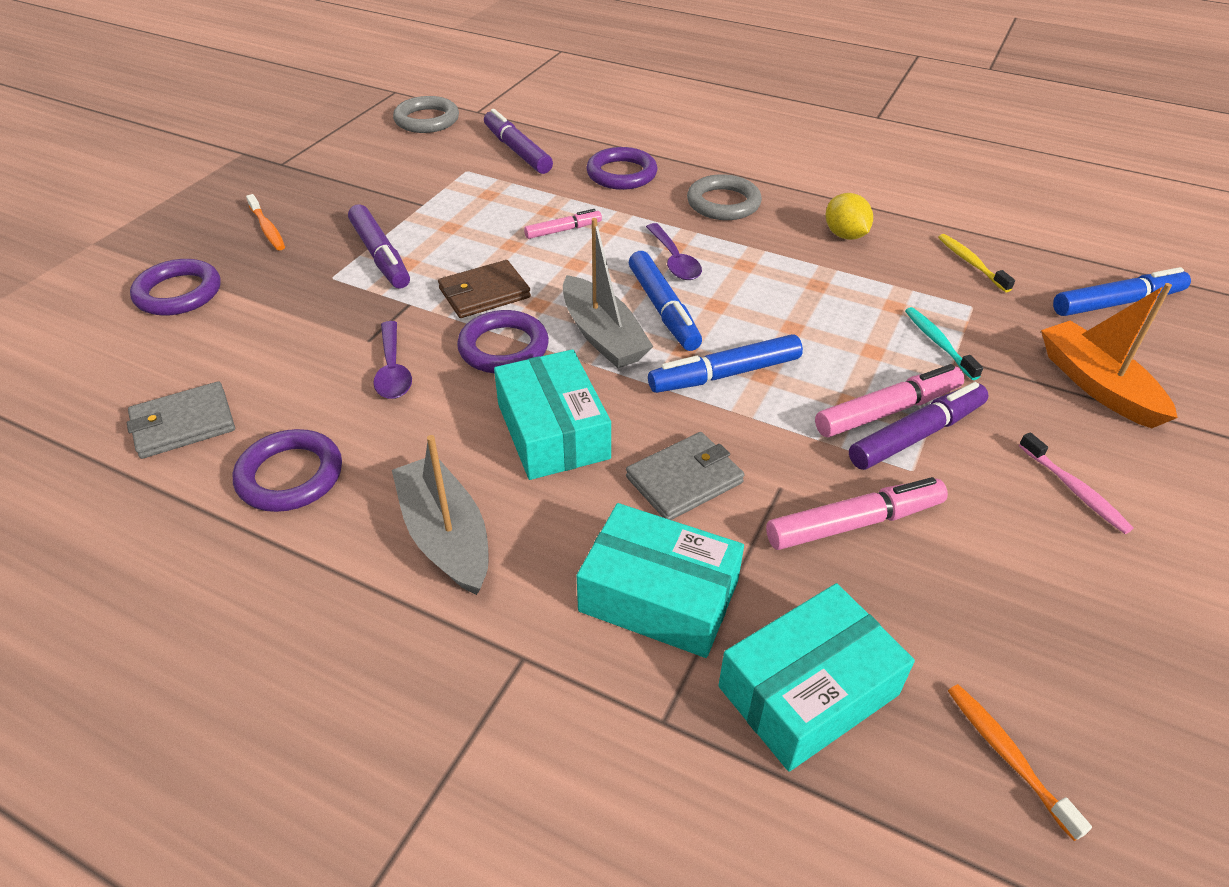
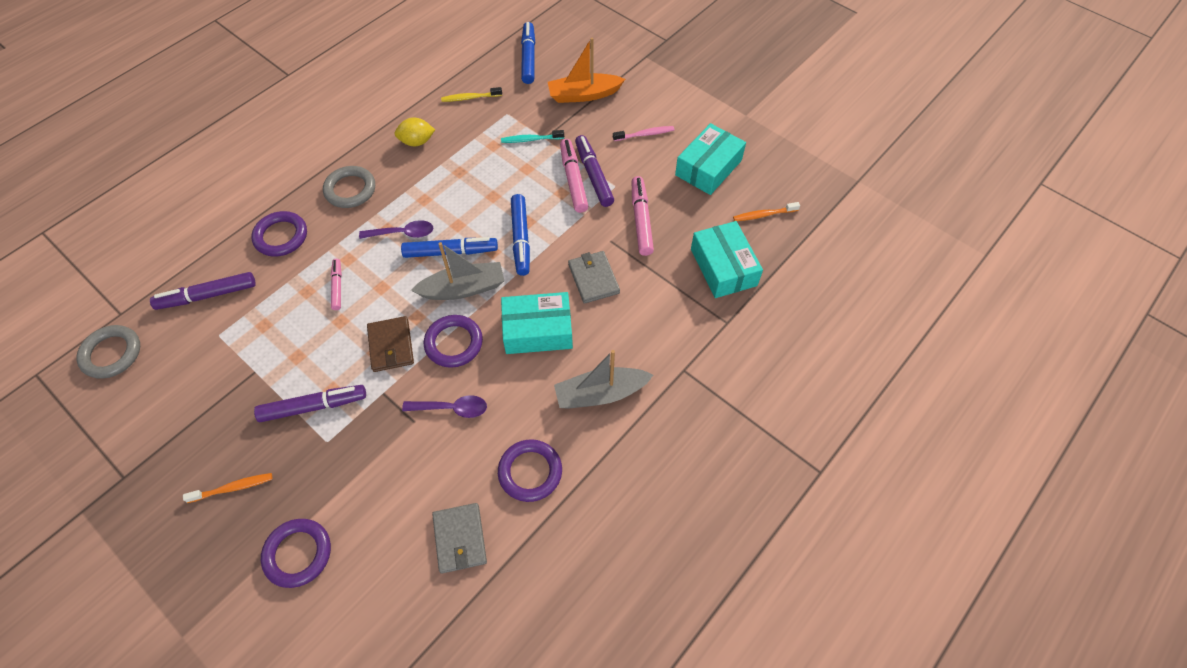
camera: 75 degrees left, 15 degrees up
turquoise box [577,503,744,658] -> turquoise box moved to [675,123,746,195]

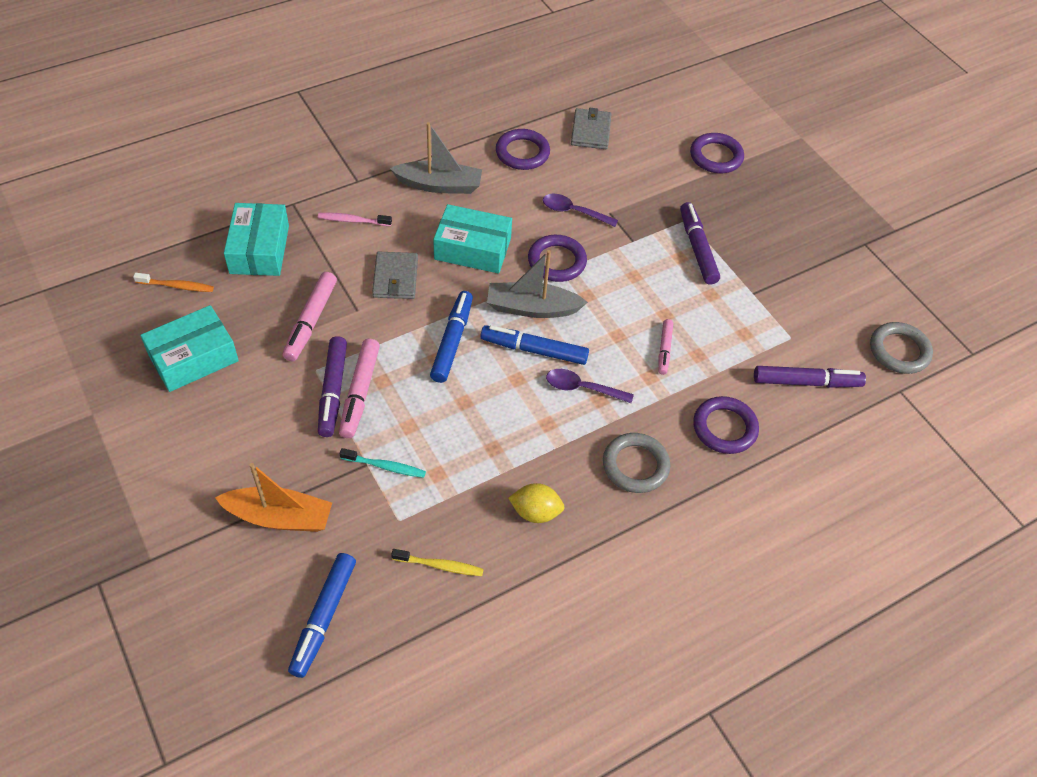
camera: 165 degrees left, 5 degrees down
orange toothbrush [183,473,272,503] -> none
purple marker [254,385,366,422] -> purple marker turned 75 degrees clockwise [680,202,720,285]
brown wallet [367,316,414,372] -> none
pink toothbrush [613,126,674,141] -> pink toothbrush moved to [318,213,392,226]

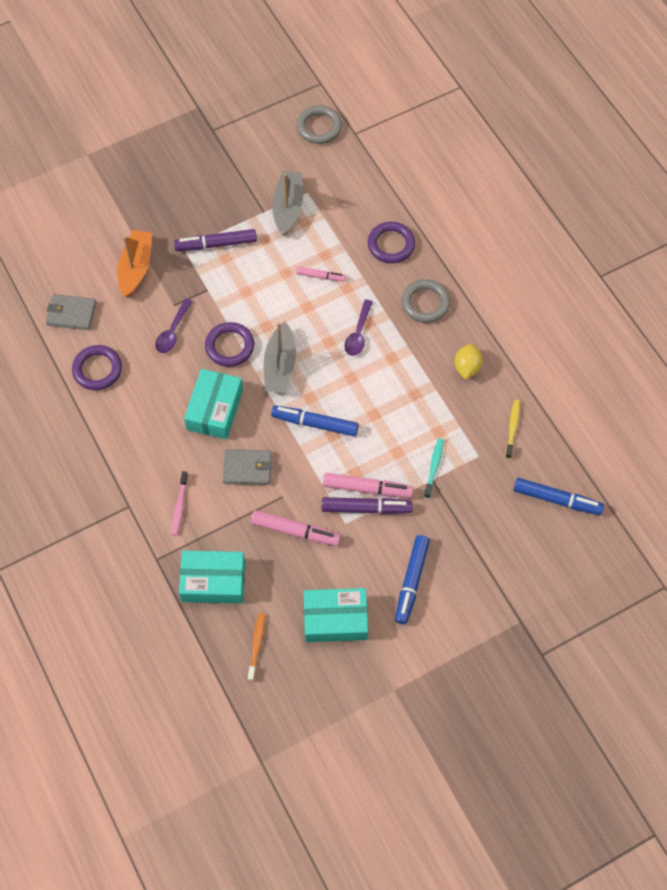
camera: 85 degrees left, 10 degrees up
turquoise box [140,305,239,392] -> turquoise box turned 60 degrees counterclockwise [303,588,368,642]
orange boat [215,463,332,532] -> orange boat moved to [117,230,152,297]
grey boat [390,122,482,194] -> grey boat moved to [272,171,303,236]
blue marker [481,325,589,365] -> blue marker moved to [395,535,430,624]
purple ring [690,133,744,173] -> none
purple marker [754,366,866,388] -> none

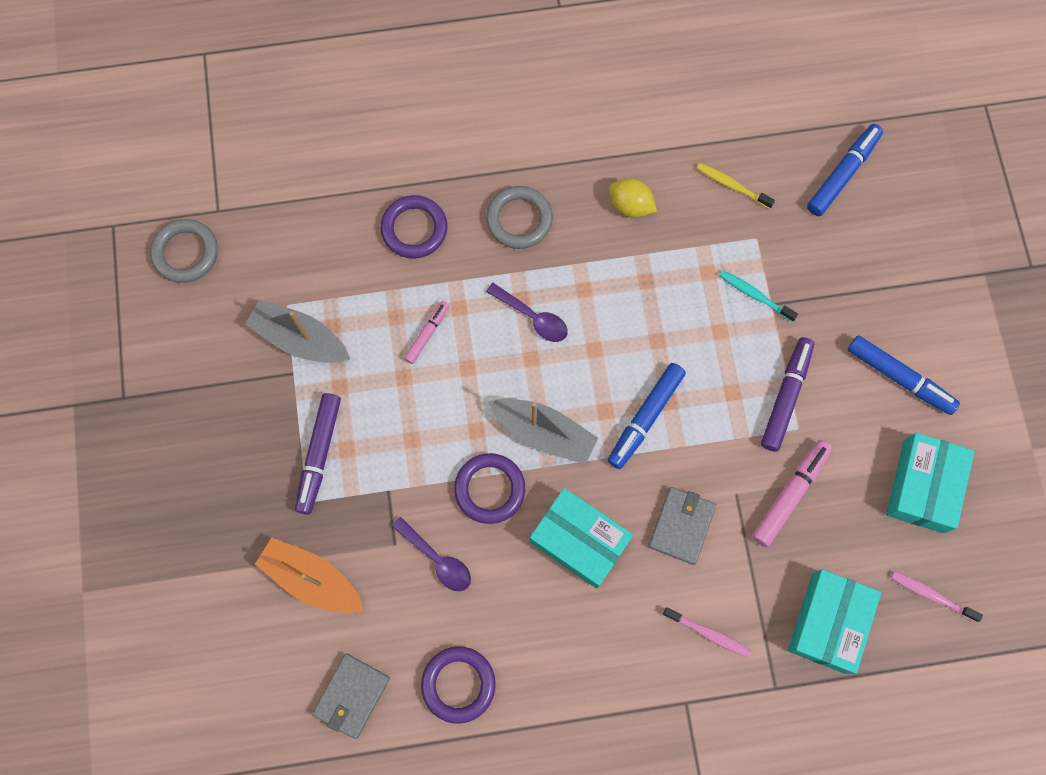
camera: 70 degrees left, 10 degrees up
orange toothbrush [248,613,265,681] -> pink toothbrush [891,571,983,622]
pink marker [323,473,413,498] -> none

